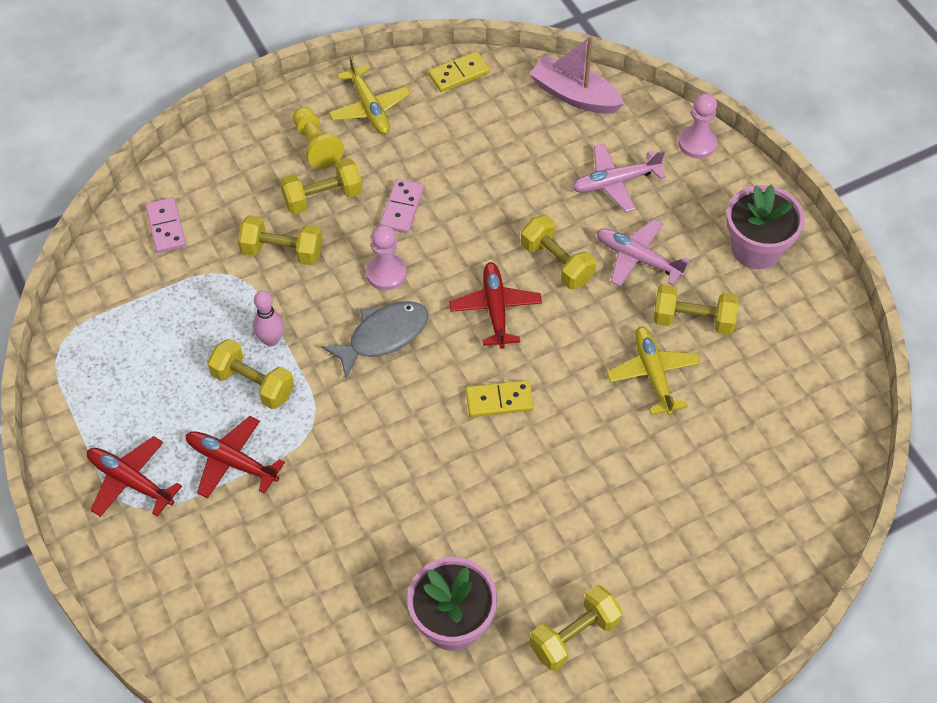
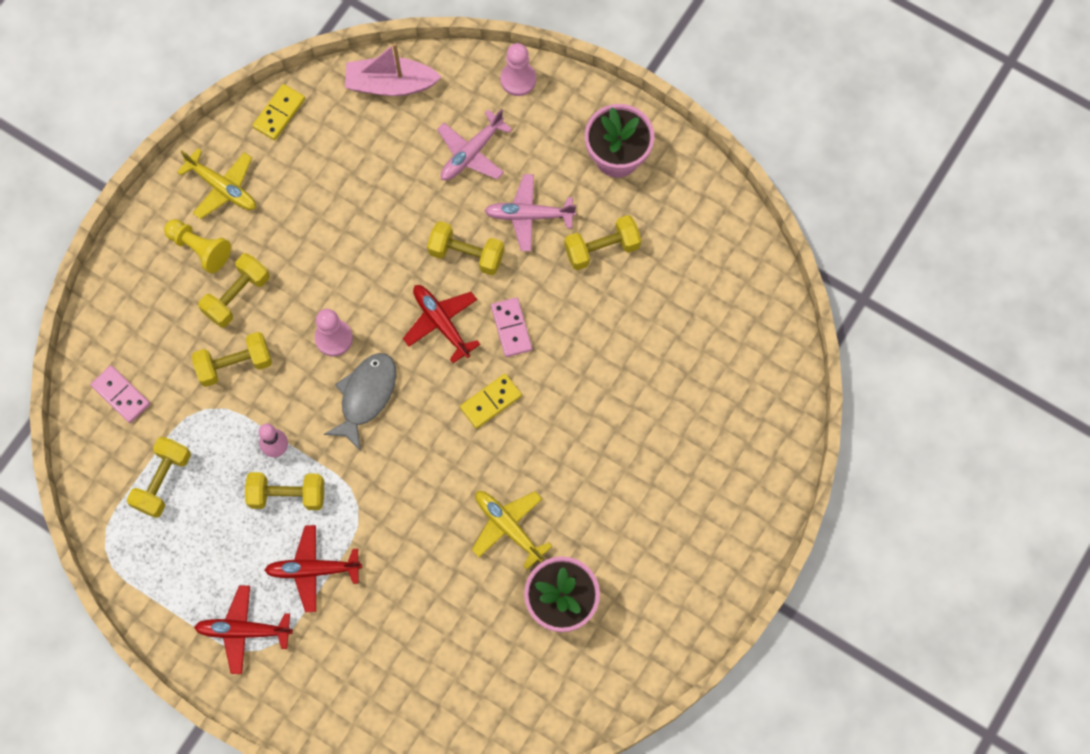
camera: 30 degrees left, 15 degrees up
pink domino [380,179,424,233] -> pink domino moved to [491,297,532,357]
yellow dumbbell [529,585,623,671] -> yellow dumbbell moved to [127,437,191,518]
yellow plane [607,326,701,416] -> yellow plane moved to [472,491,552,570]

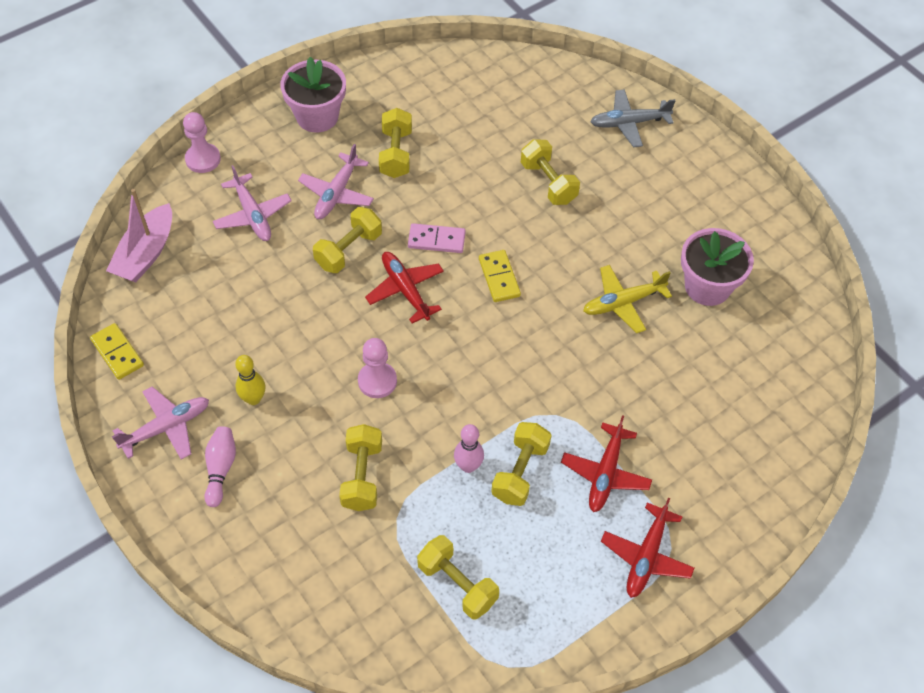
camera: 70 degrees left, 15 degrees down
pink domino [91,365,150,423] -> none
yellow pawn [164,219,231,273] -> pink bowling pin [205,426,236,507]
yellow plane [177,148,256,219] -> pink plane [112,386,209,459]
yellow dumbbell [198,253,269,328] -> yellow dumbbell moved to [521,139,580,205]
grey fish [324,353,396,451] -> none
red plane [403,285,480,363] -> red plane turned 75 degrees clockwise [365,252,444,323]
none -> yellow bowling pin [235,355,265,405]
none -> grey plane [590,89,675,148]

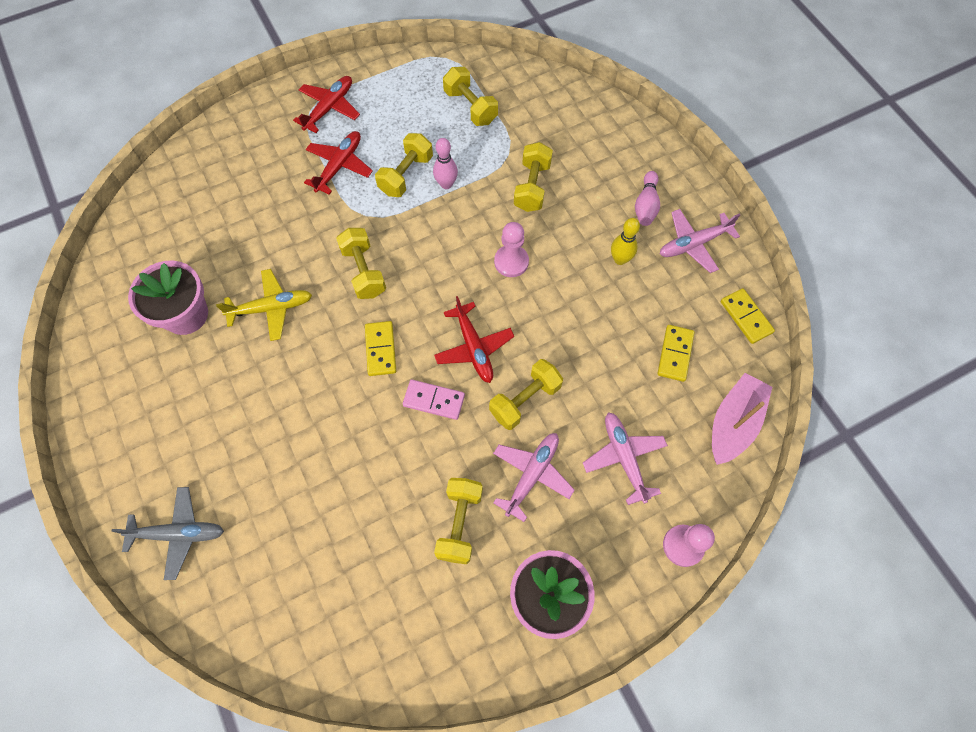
camera: 170 degrees left, 10 degrees up
yellow dumbbell [521,139,580,205] -> yellow dumbbell moved to [336,228,386,299]
none -> yellow domino [657,325,694,382]

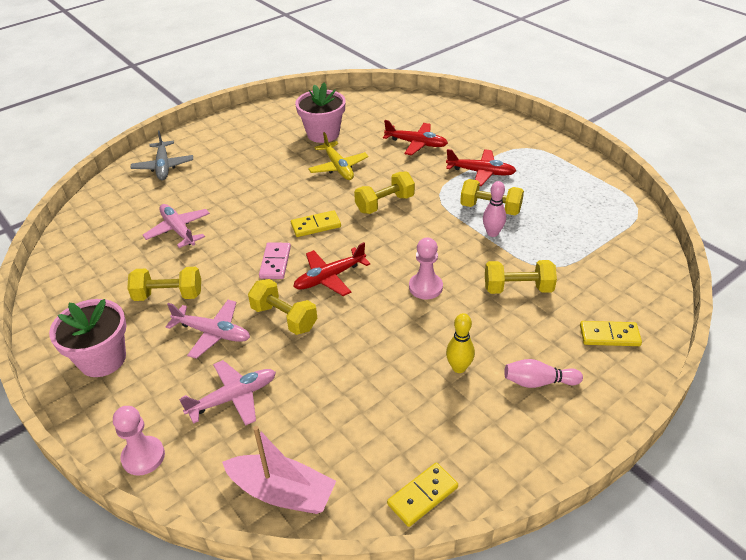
camera: 80 degrees right, 25 degrees down
red plane [293,76,360,133] -> red plane moved to [383,120,448,155]
yellow dumbbell [443,67,498,126] -> none
yellow domino [657,325,694,382] -> yellow domino moved to [580,321,642,346]
pink plane [660,209,740,273] -> pink plane moved to [143,204,210,248]

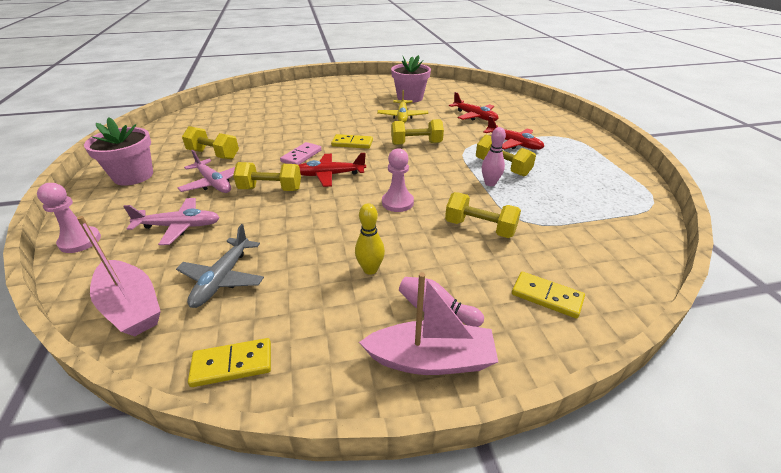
camera: 25 degrees right, 5 degrees down
grey plane [131,130,193,180] -> grey plane moved to [176,224,264,308]
pink plane [143,204,210,248] -> none
yellow dumbbell [248,279,317,335] -> yellow dumbbell turned 60 degrees counterclockwise [233,162,301,191]
none -> pink boat [359,272,498,375]

